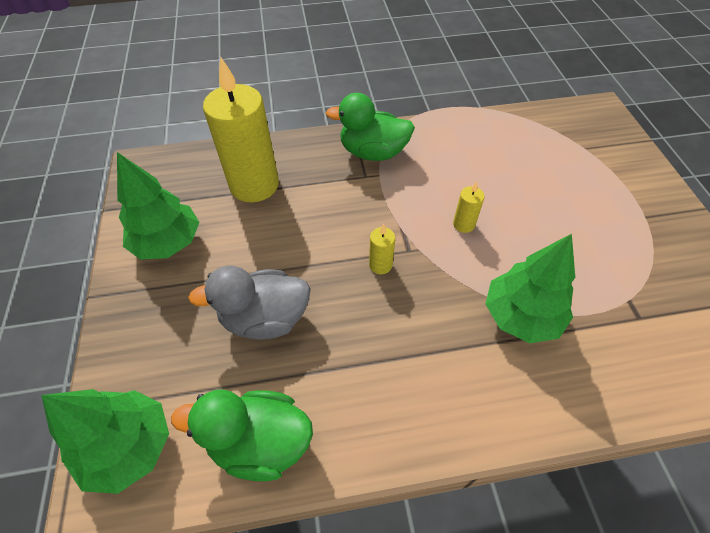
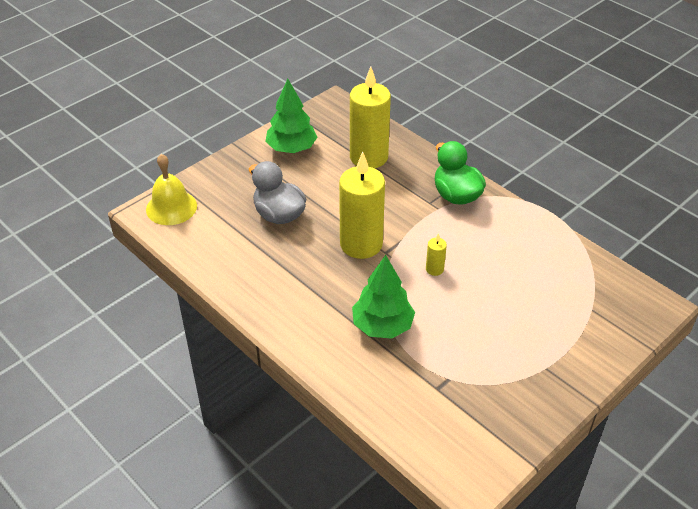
camera: 55 degrees right, 10 degrees down
green tree [41,389,169,494] -> yellow bell [146,154,197,225]
green duck [171,389,313,481] -> none
yellow candle [369,224,395,274] -> yellow candle [339,152,385,259], size x2.40

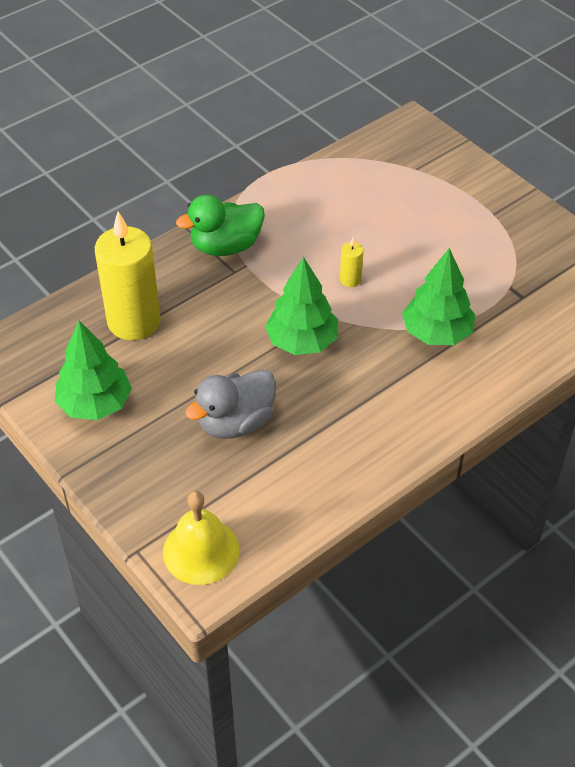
camera: 85 degrees left, 5 degrees up
yellow candle [339,152,385,259] -> green tree [265,257,338,355]

